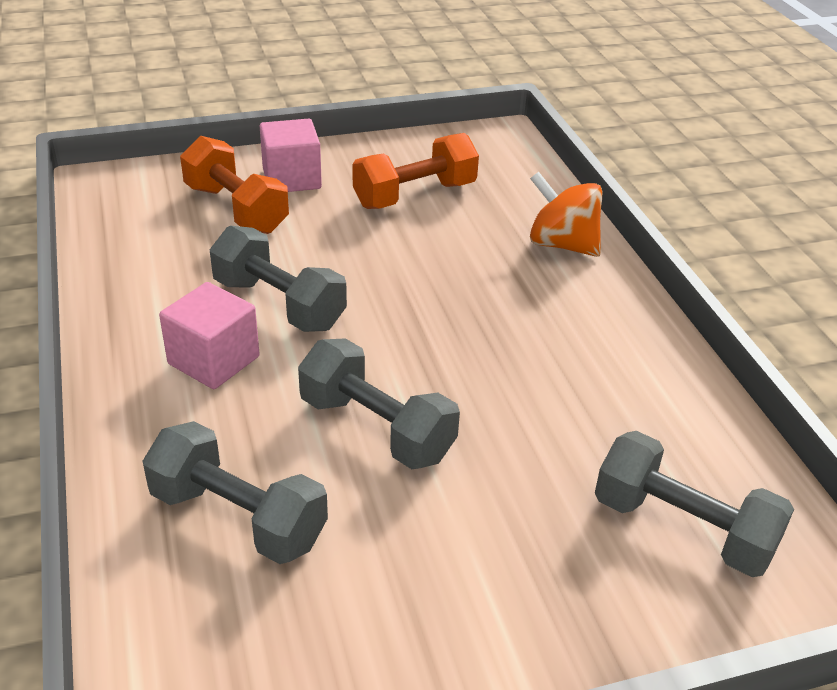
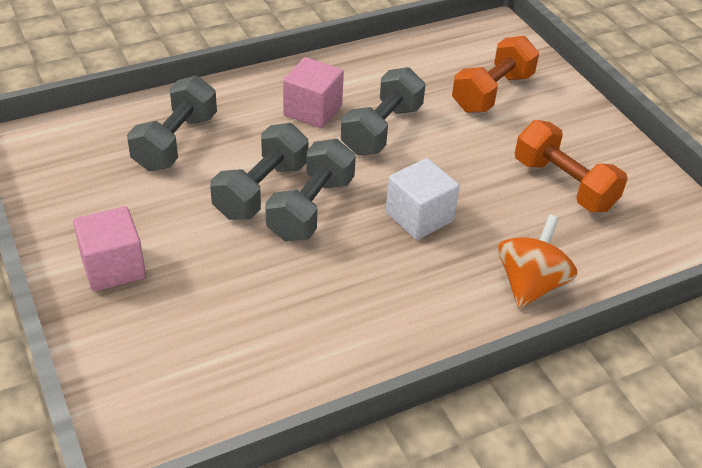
camera: 80 degrees right, 5 degrees up
pink cube [260,119,322,192] -> pink cube moved to [73,206,146,291]
grey dumbbell [595,431,794,577] -> grey dumbbell moved to [265,139,356,242]
none -> white cube [386,158,460,240]

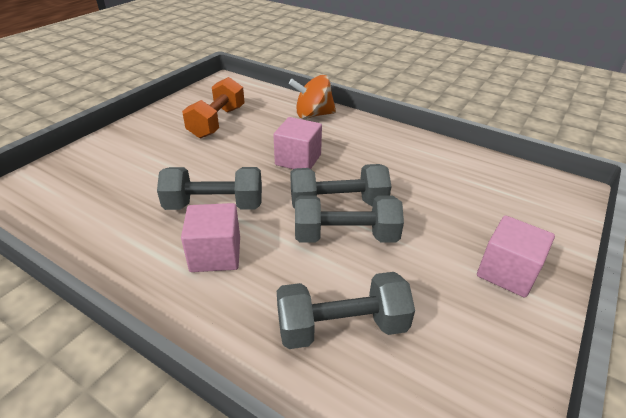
camera: 120 degrees left, 5 degrees down
white cube [386,158,460,240] -> pink cube [273,117,322,169]
orange dumbbell [452,36,539,113] -> none

